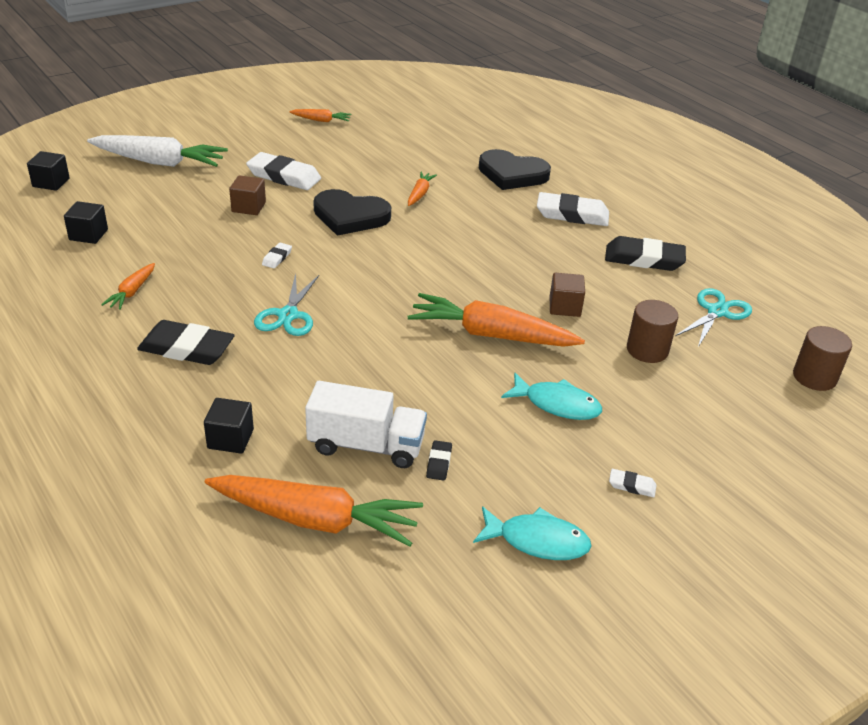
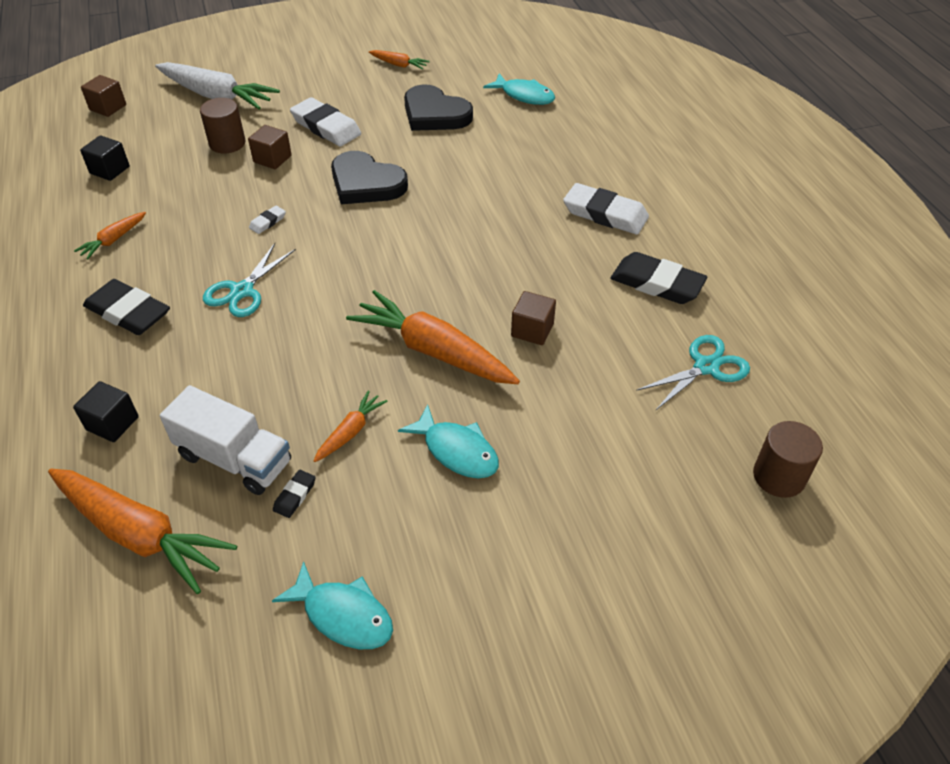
camera: 20 degrees right, 10 degrees up
black cube [27,151,70,191] -> brown cube [81,75,126,117]
orange carrot [408,172,437,206] -> orange carrot moved to [314,391,388,462]
black heart [479,149,551,190] -> black heart moved to [404,85,473,131]
white eraser [609,469,657,497] -> none
brown cylinder [627,300,678,363] -> brown cylinder moved to [200,98,245,154]
none -> turquoise fish [483,73,555,105]

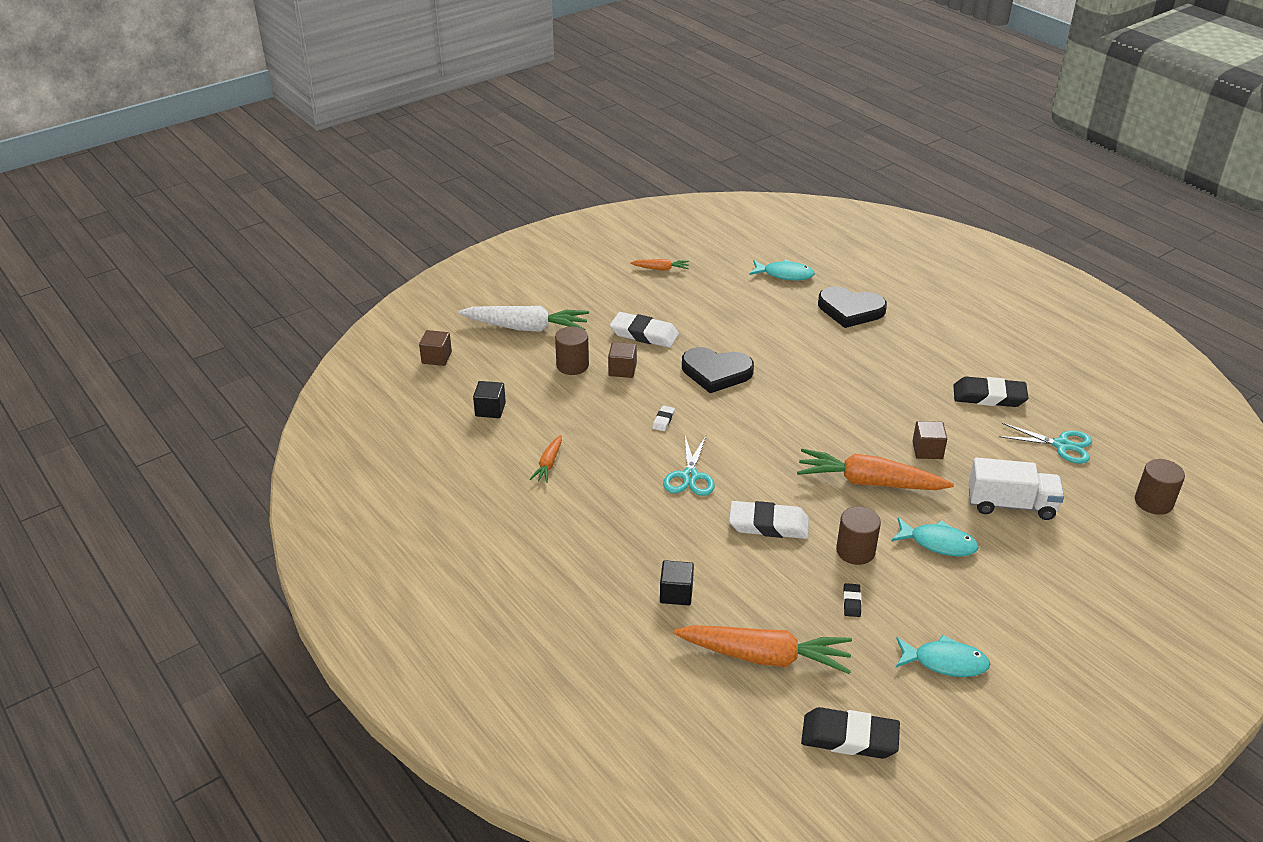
camera: 20 degrees left, 10 degrees down
black eraser [83,279,170,335] -> black eraser moved to [801,707,900,759]
white truck [160,385,291,495] -> white truck moved to [969,458,1064,520]
orange carrot [314,391,388,462] -> brown cylinder [836,506,881,565]
black heart [404,85,473,131] -> black heart moved to [818,286,887,328]
white eraser [563,183,649,235] -> white eraser moved to [729,501,809,539]
turquoise scissors [636,335,750,410] -> turquoise scissors turned 75 degrees clockwise [999,423,1092,464]

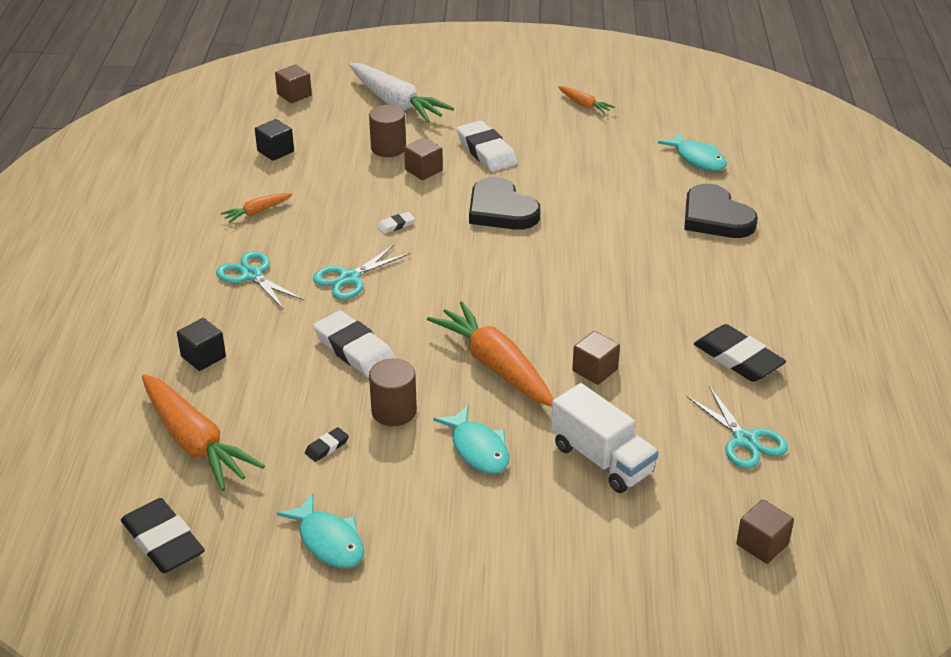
camera: 40 degrees right, 0 degrees up
brown cylinder [1135,459,1185,515] -> brown cube [736,499,794,564]
none -> turquoise scissors [216,251,304,310]

